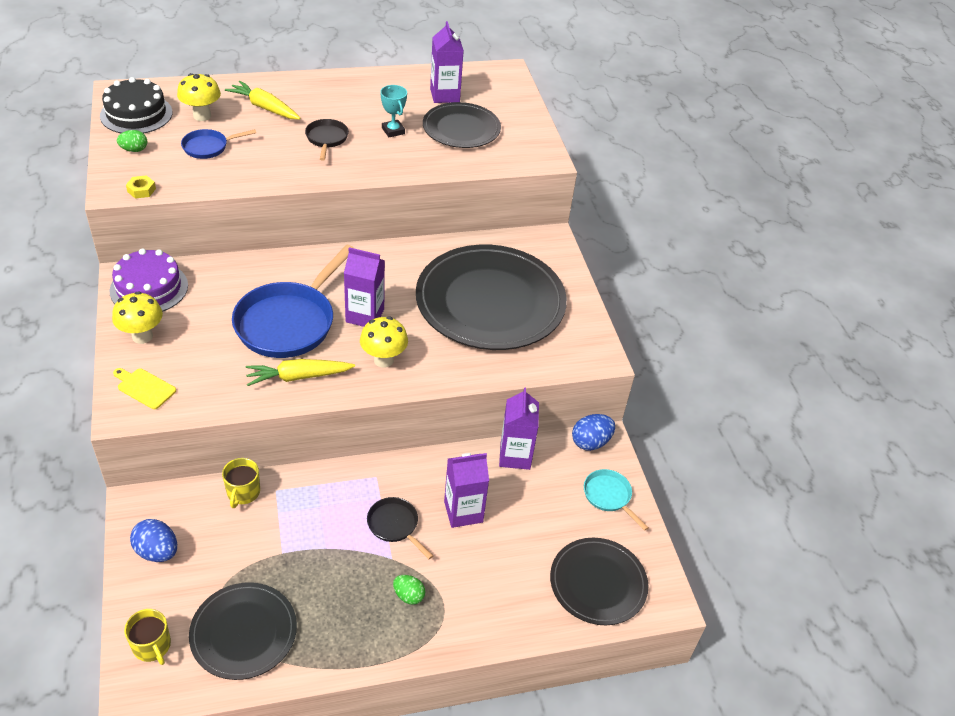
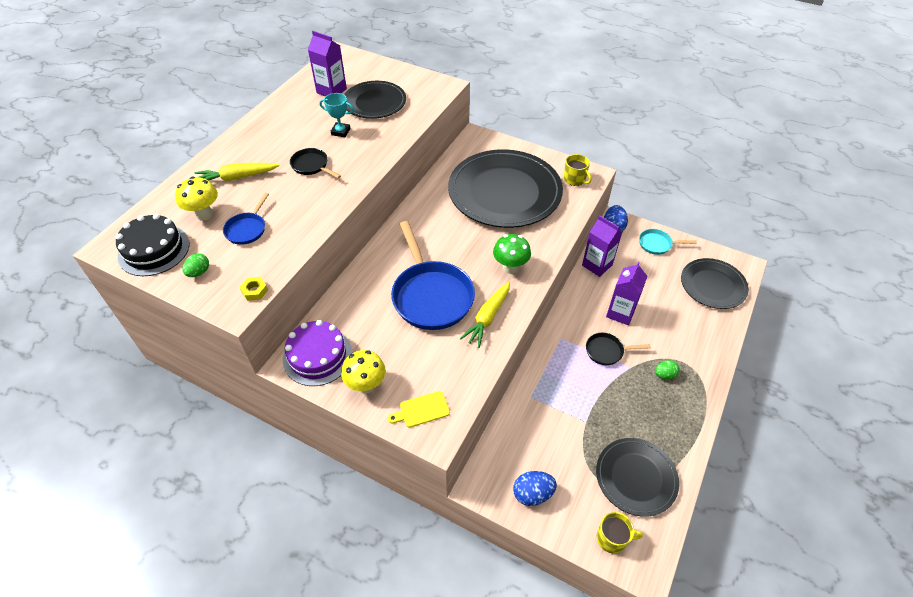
camera: 45 degrees left, 5 degrees up
yellow mug [222,458,260,508] -> yellow mug moved to [564,154,592,186]
purple carton [344,247,385,327] -> none
yellow mushroom [360,316,408,368] -> green mushroom [493,234,531,274]

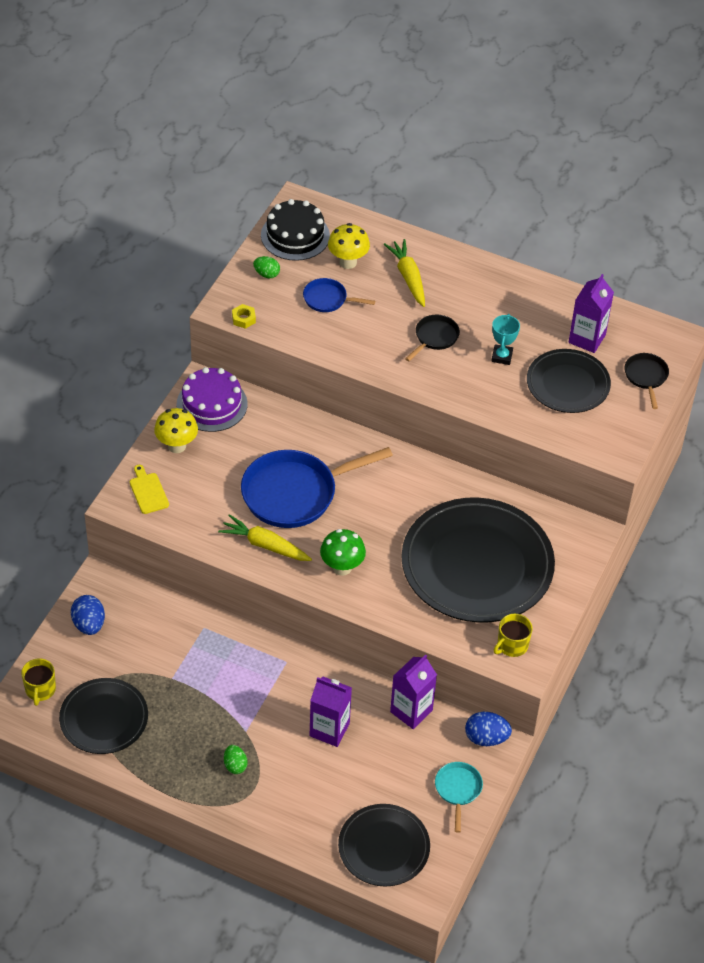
camera: 85 degrees right, 0 degrees up
black pan [586,333,651,365] -> black pan moved to [624,353,669,409]

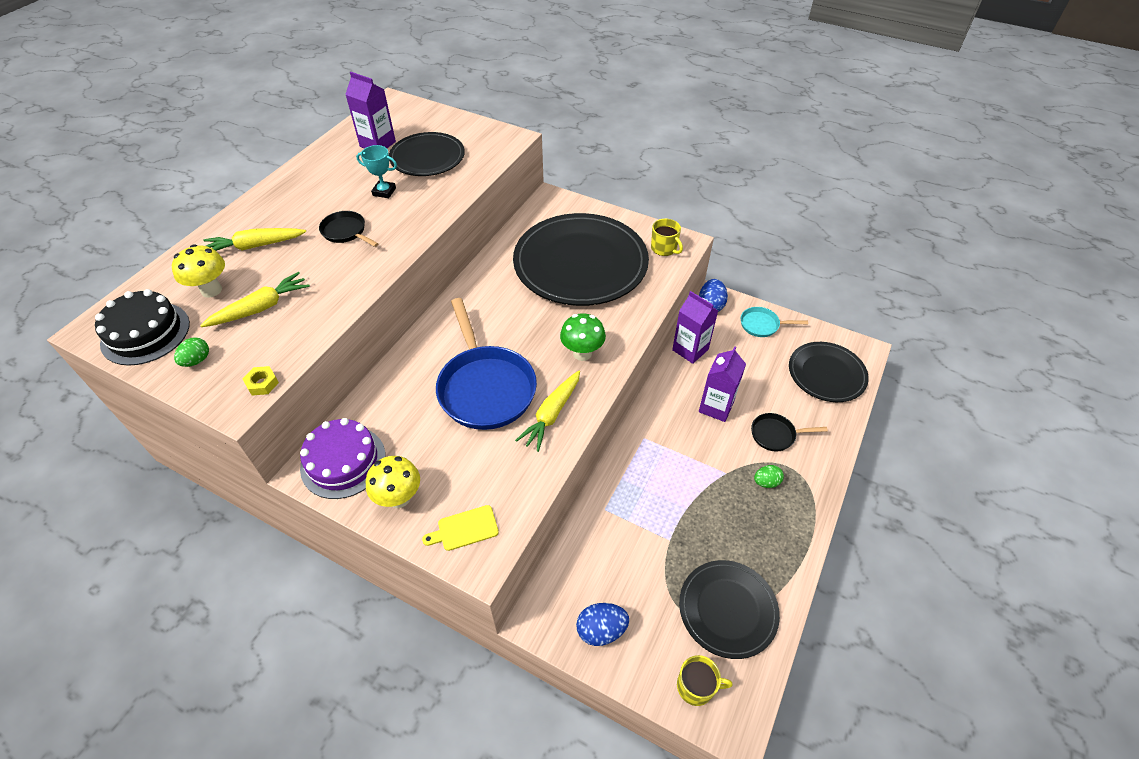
camera: 85 degrees left, 0 degrees up
blue pan [303,278,375,312] -> yellow carrot [200,272,310,327]
black pan [624,353,669,409] -> black pan moved to [751,413,828,451]

